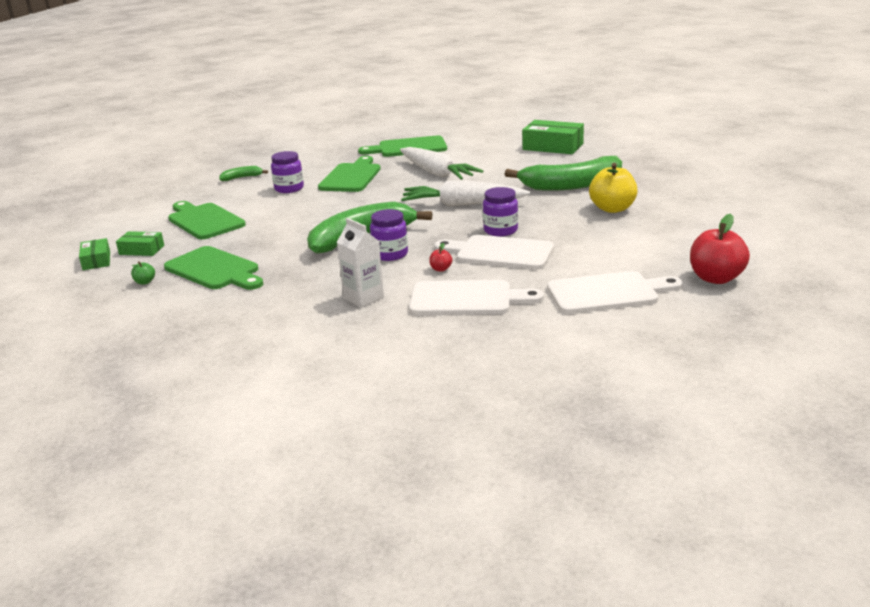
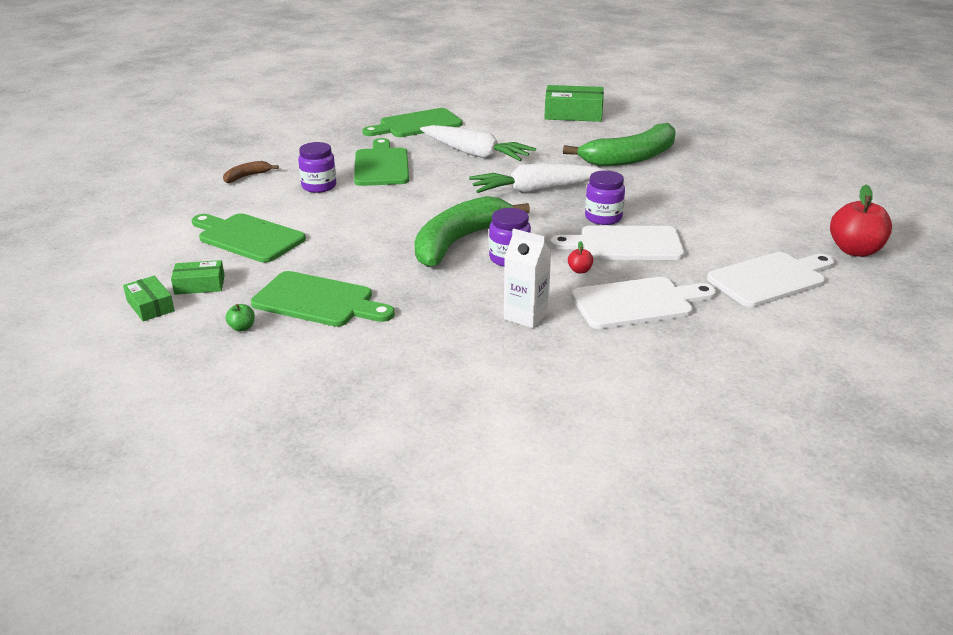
camera: 20 degrees left, 5 degrees up
green banana [219,166,268,181] -> brown banana [223,161,279,183]
yellow apple [589,163,638,213] -> none

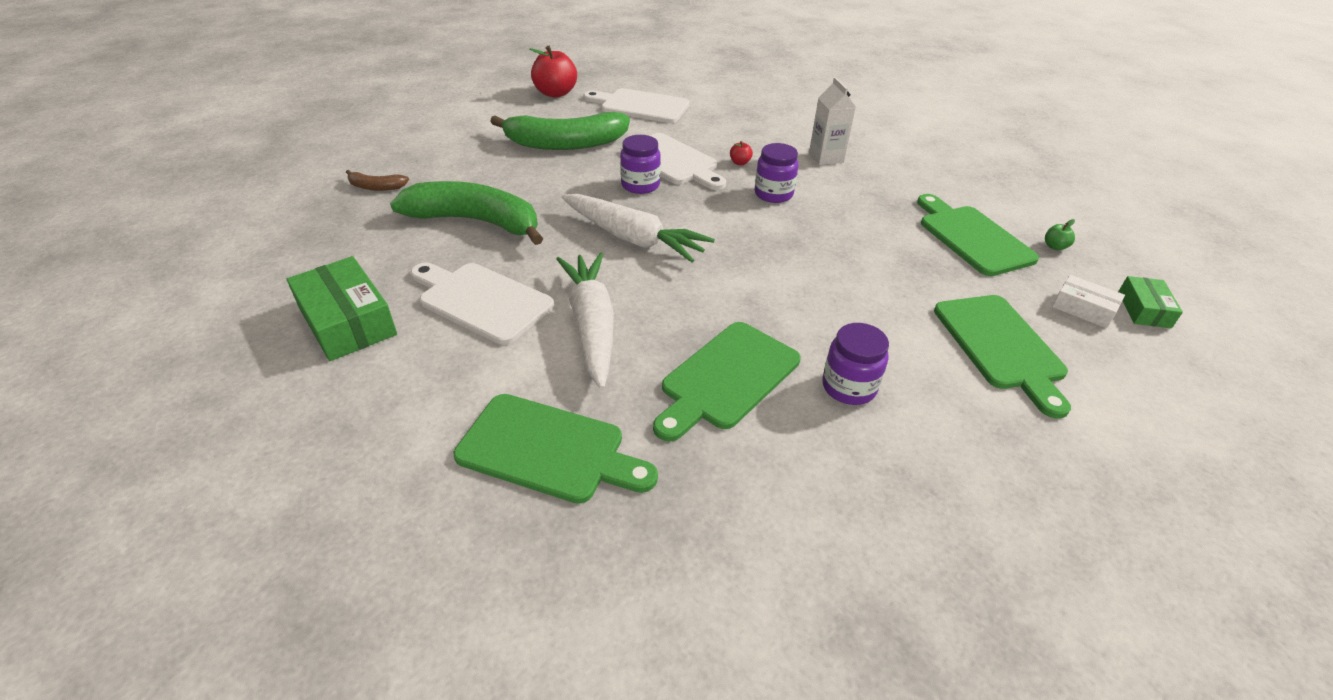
camera: 135 degrees left, 10 degrees up
green box [171,260,225,295] -> white box [1052,275,1125,328]
brown banana [223,161,279,183] -> brown banana moved to [346,170,409,191]
green banana [414,196,530,267] -> green banana moved to [490,112,630,150]
white cutting board [571,277,716,329] -> white cutting board moved to [411,263,554,345]

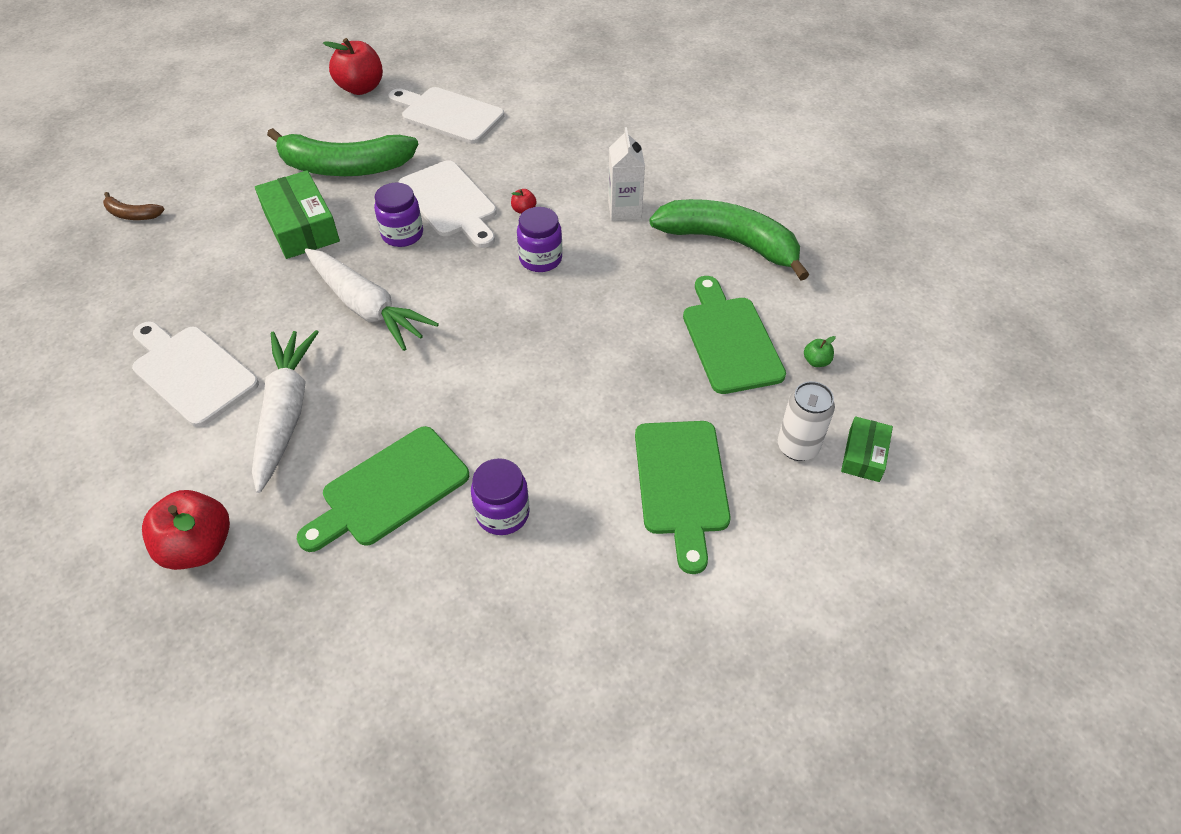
camera: 10 degrees right, 10 degrees up
green box [287,256,397,361] -> green box moved to [255,170,340,259]
green banana [390,181,543,245] -> green banana moved to [649,199,809,281]
green cutting board [454,394,658,504] -> red apple [142,490,230,570]
white box [1052,275,1125,328] -> white can [778,381,835,461]

